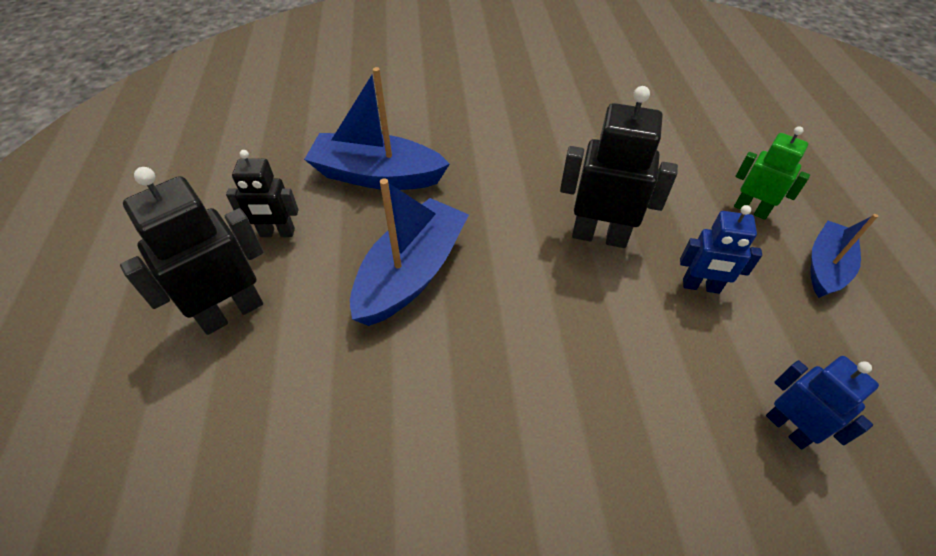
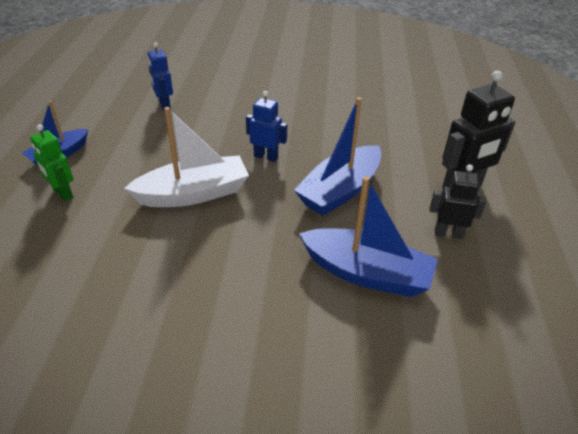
camera: 170 degrees left, 10 degrees down
black robot [560,86,678,248] -> white boat [124,107,249,207]
blue robot [680,205,762,294] -> blue robot moved to [246,91,287,162]

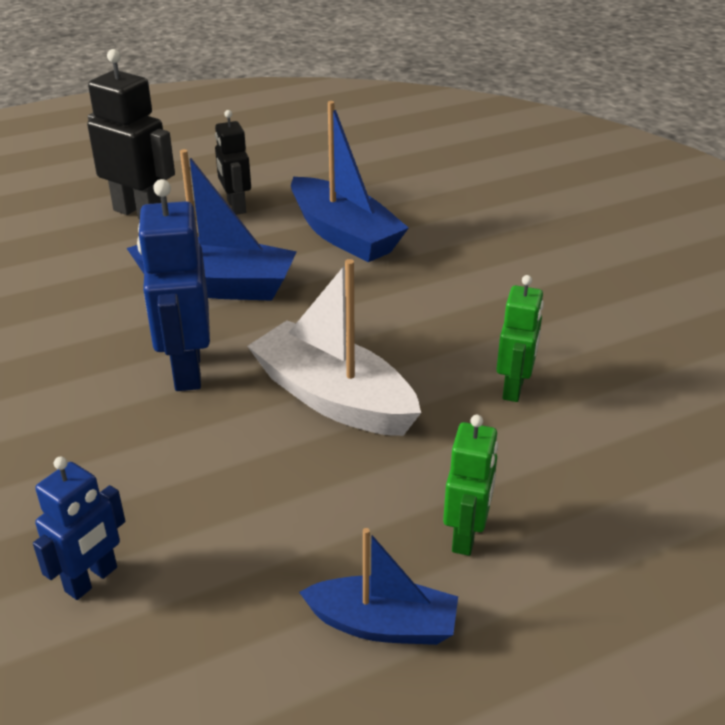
camera: 120 degrees left, 5 degrees down
blue robot [246,91,287,162] -> blue robot [137,179,210,391], size x1.61
blue boat [299,176,438,297] -> blue boat turned 150 degrees clockwise [291,101,409,262]
none -> green robot [496,275,544,402]

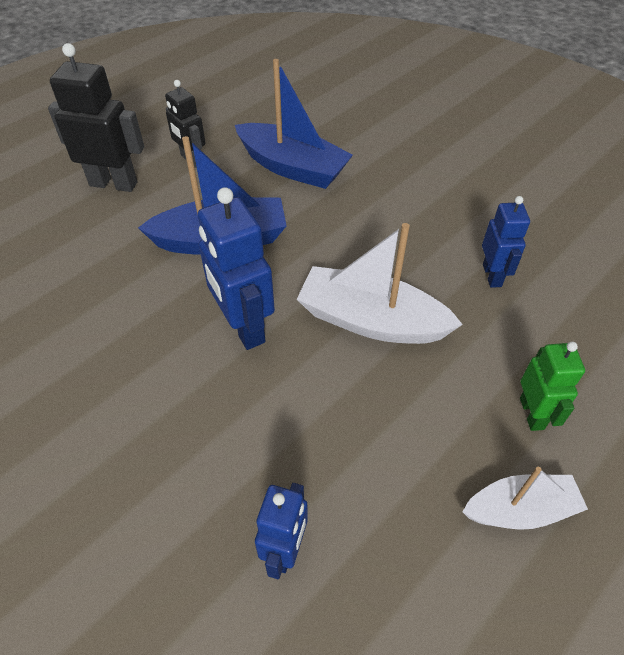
camera: 20 degrees left, 15 degrees up
blue boat [299,528,458,645] -> white boat [463,467,588,530]
green robot [496,275,544,402] -> blue robot [482,196,530,288]

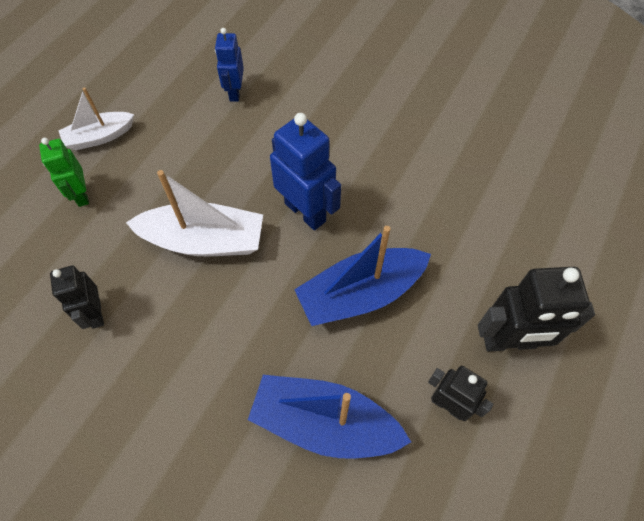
camera: 165 degrees right, 10 degrees up
blue robot [482,196,530,288] -> black robot [50,266,104,329]

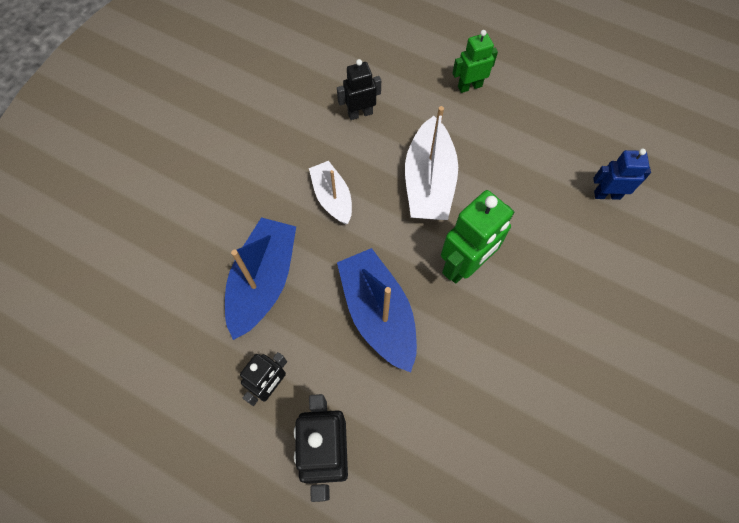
camera: 90 degrees right, 5 degrees up
white boat [58,87,134,150] -> white boat moved to [309,161,352,224]
blue robot [270,113,341,231] -> green robot [441,190,514,284]

